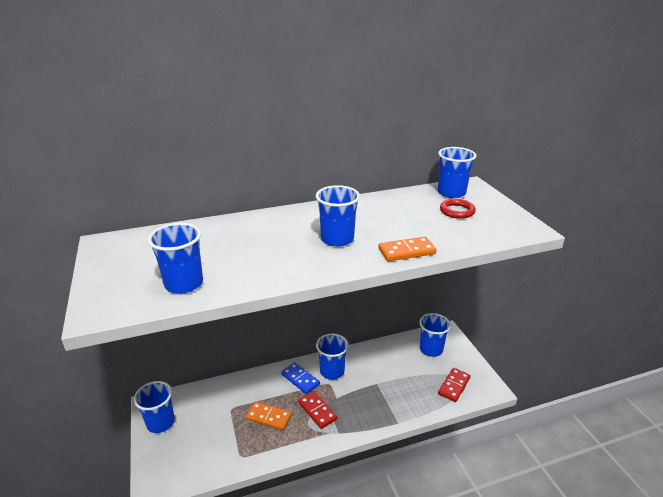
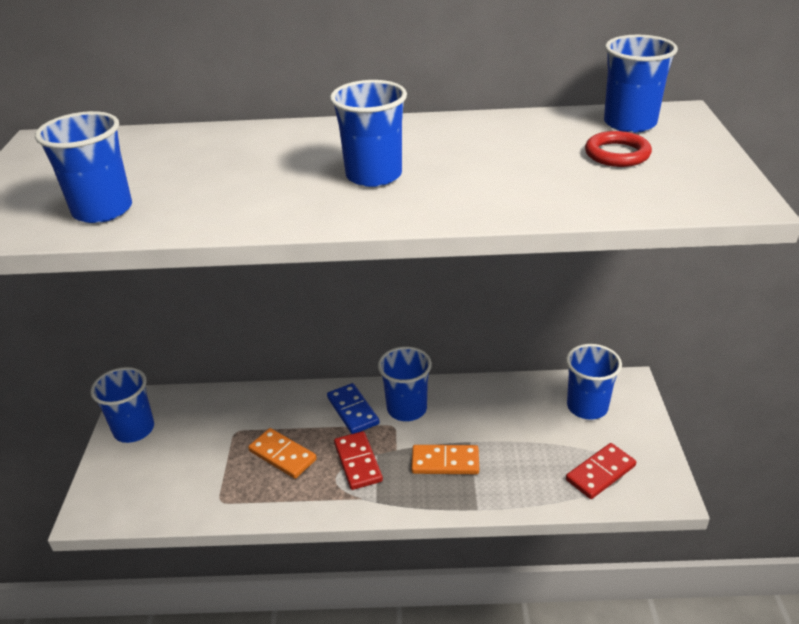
camera: 20 degrees right, 5 degrees up
orange domino [378,237,437,261] -> orange domino moved to [411,445,479,474]

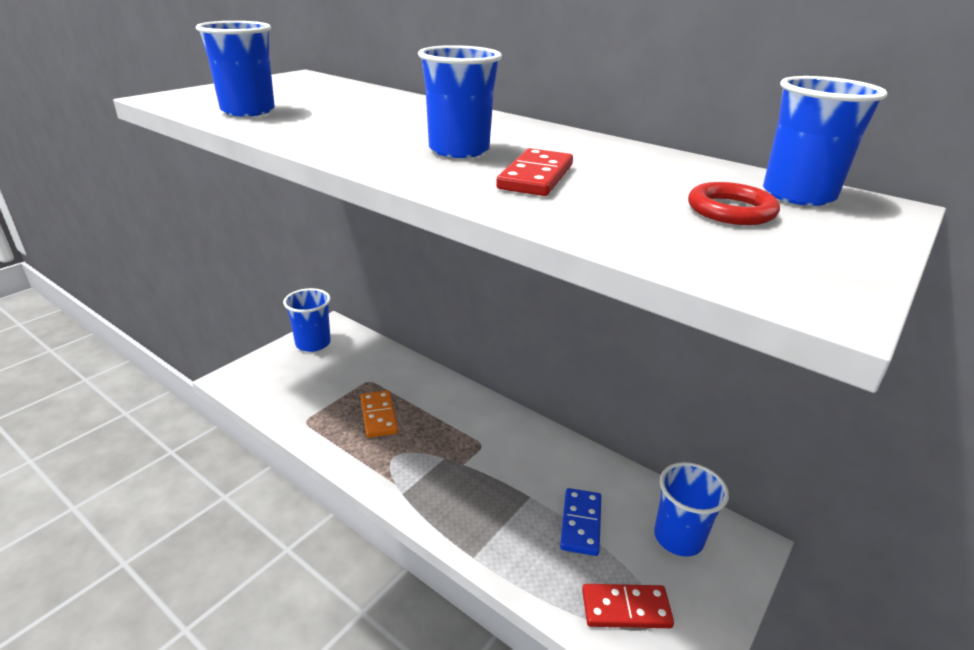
camera: 35 degrees right, 5 degrees down
blue domino [327,383,379,434] -> blue domino moved to [560,488,601,556]
red domino [334,431,383,490] -> red domino moved to [496,148,573,196]
blue cup [378,347,432,421] -> none
orange domino [411,445,479,474] -> none

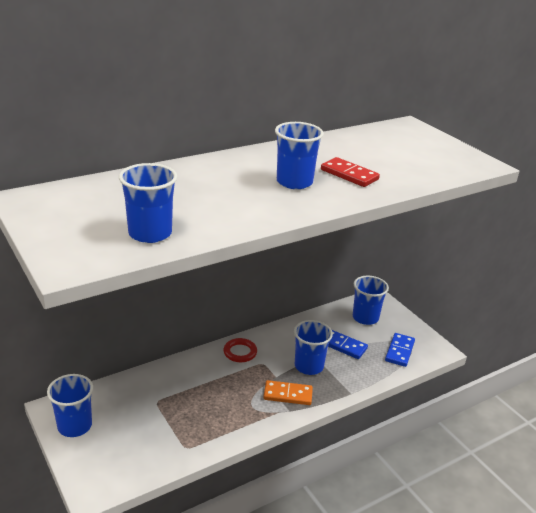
camera: 70 degrees left, 0 degrees up
orange domino [361,390,398,438] -> orange domino moved to [263,380,313,405]
red domino [582,584,674,628] -> blue domino [385,333,415,367]
red ring [688,182,780,225] -> red ring moved to [223,338,257,362]
blue cup [763,76,887,206] -> blue cup moved to [294,320,333,375]

